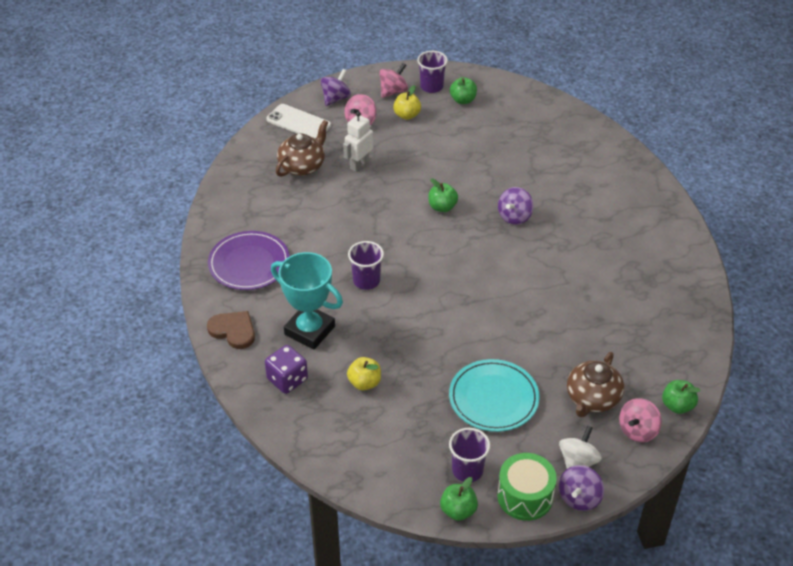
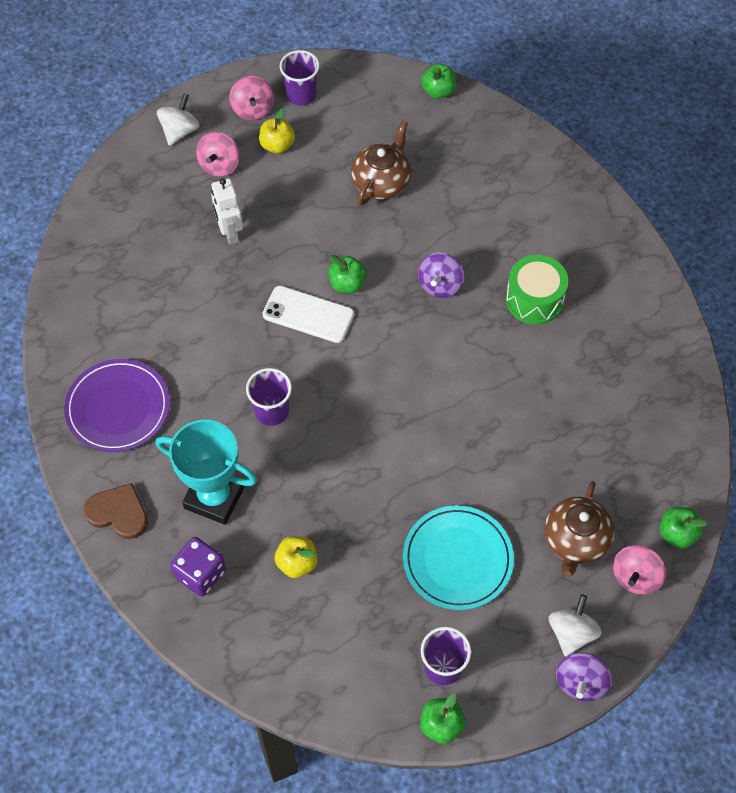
camera: 10 degrees left, 15 degrees up
white phone [266,104,331,139] -> white phone moved to [262,286,354,343]
brown teapot [276,120,328,177] -> brown teapot moved to [351,120,411,206]
purple spinning top [320,69,351,106] -> white spinning top [157,93,200,146]
white robot [343,111,373,172] -> white robot turned 45 degrees counterclockwise [211,178,243,245]
pink spinning top [379,63,408,98] -> pink spinning top turned 135 degrees clockwise [229,76,274,120]
green apple [450,77,477,104] -> green apple moved to [421,64,456,99]
green drum [497,453,557,521] -> green drum moved to [506,255,568,325]

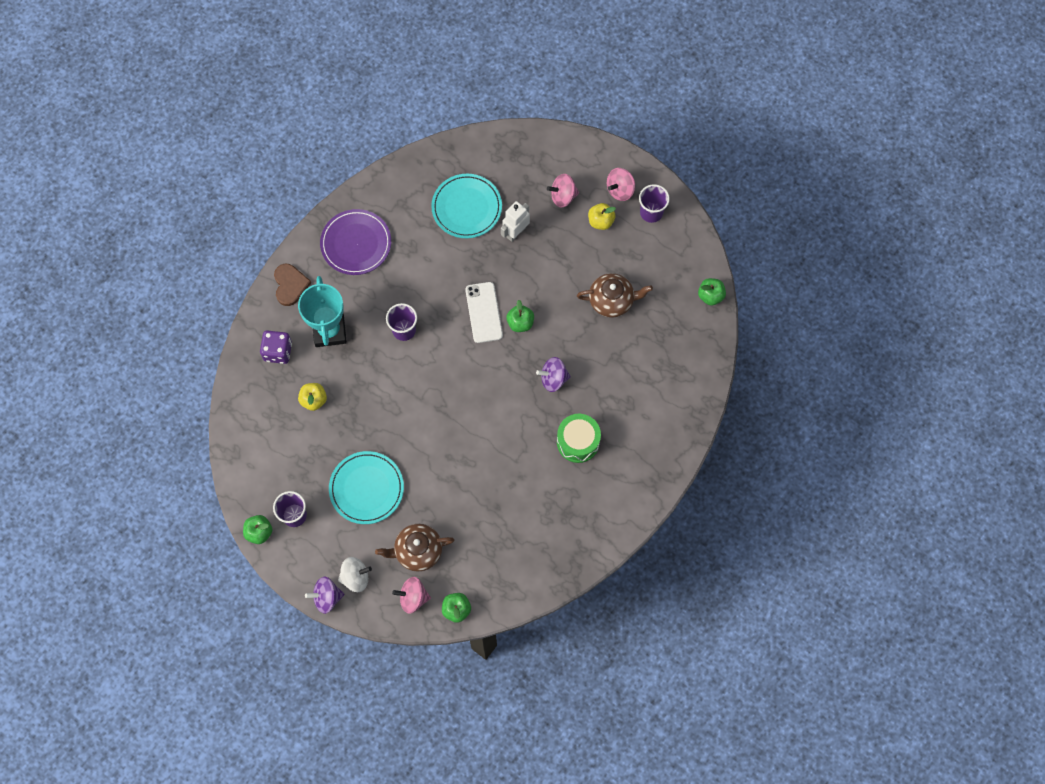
camera: 60 degrees right, 10 degrees up
white spinning top [157,93,200,146] -> none
none -> turquoise plate [431,174,502,238]

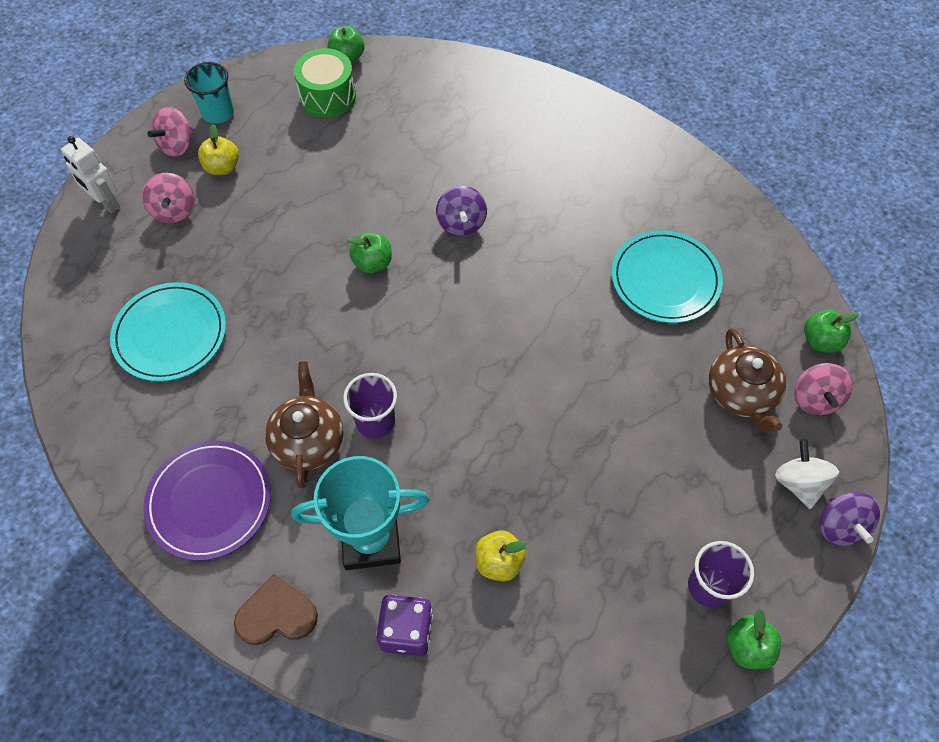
camera: 90 degrees left, 10 degrees down
turquoise plate [329,451,404,524] -> turquoise plate moved to [612,230,723,323]
white phone [465,282,503,343] -> none
white robot [501,201,530,242] -> white robot moved to [61,136,120,214]
green drum [557,414,601,463] -> green drum moved to [294,48,356,118]
brown teapot [577,273,653,318] -> brown teapot moved to [265,361,343,489]
pink spinning top [607,168,635,201] -> pink spinning top turned 75 degrees clockwise [147,107,194,157]
purple cup [639,184,670,223] -> turquoise cup [184,62,234,124]

